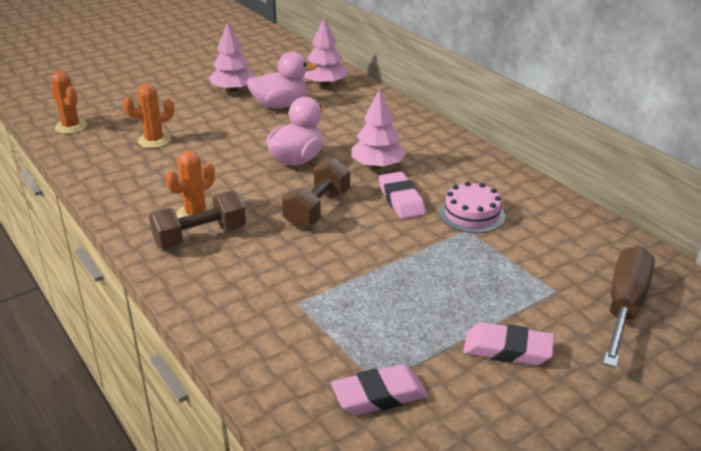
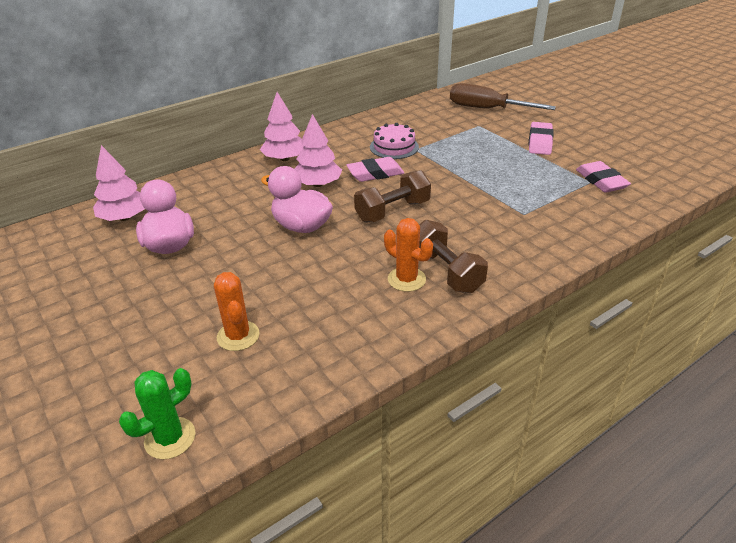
camera: 90 degrees left, 5 degrees up
orange cactus [51,71,87,134] -> green cactus [119,368,195,459]
pink tree [209,22,256,92] -> pink tree moved to [260,92,304,161]
brown dumbbell [282,158,350,228] -> brown dumbbell turned 60 degrees counterclockwise [354,170,431,222]

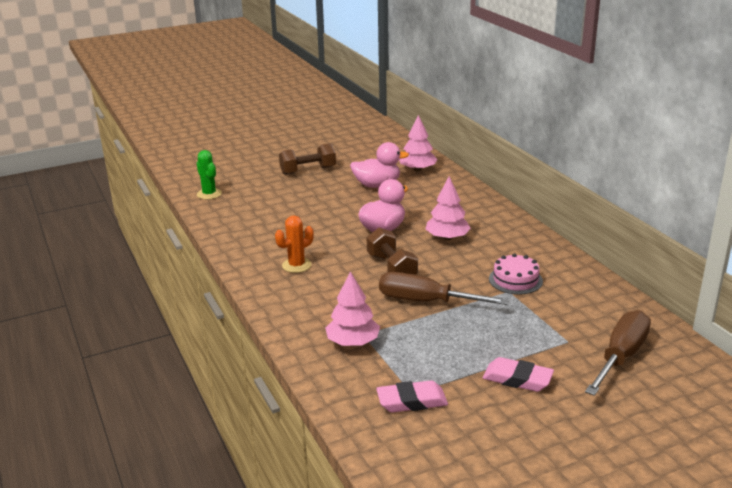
camera: 100 degrees right, 10 degrees down
orange cactus [214,272,260,351] -> none
pink tree [260,92,304,161] -> pink tree moved to [325,271,380,346]
pink eraser [346,157,404,182] -> none
brown dumbbell [419,220,488,293] -> brown dumbbell moved to [279,143,336,175]
none -> brown screwdriver [379,272,509,305]

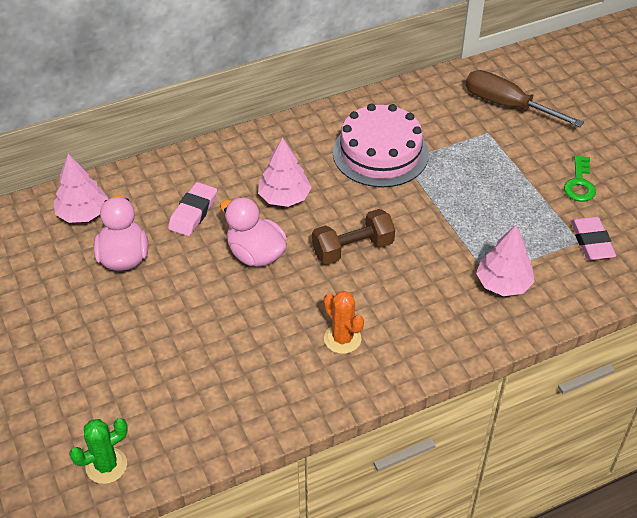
camera: 90 degrees left, 20 degrees up
brown dumbbell [279,143,336,175] -> none
brown screwdriver [379,272,509,305] -> none
pink eraser [483,357,554,392] -> pink eraser moved to [168,182,217,236]
pink cake [489,253,543,295] -> pink cake [333,104,429,187], size x1.73
none -> green key [564,155,596,202]

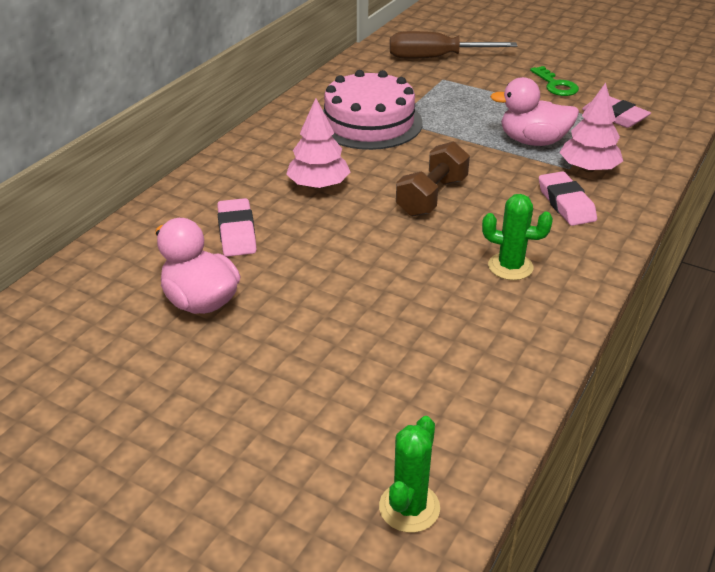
camera: 35 degrees left, 10 degrees down
pink tree [54,154,108,223] -> none
pink duck [220,197,287,267] -> pink duck moved to [490,77,579,146]
orange cactus [324,291,364,354] -> green cactus [482,194,553,280]
none -> pink eraser [539,171,597,226]

